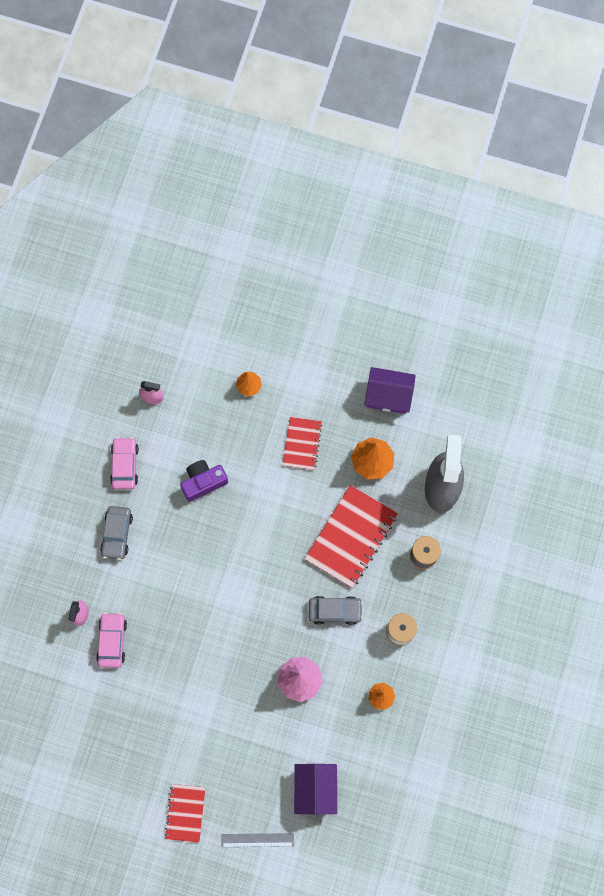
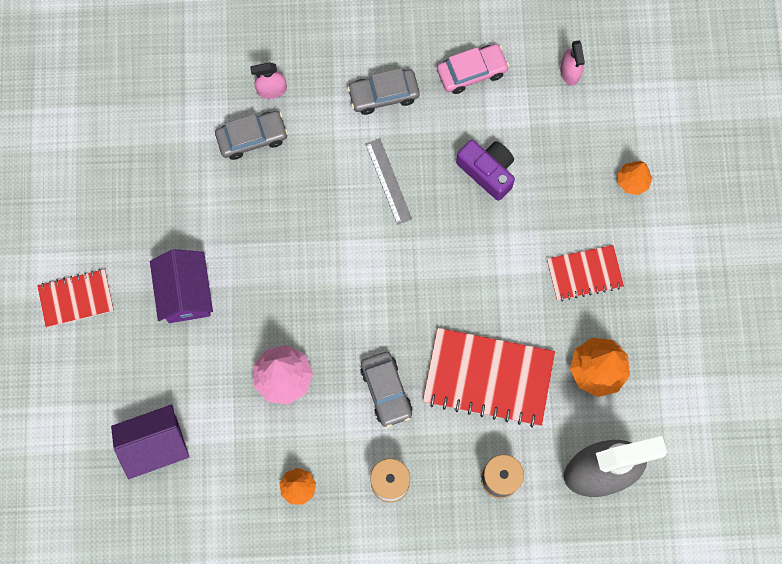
camera: 70 degrees right, 0 degrees up
pink car [96,612,127,668] -> grey car [215,111,288,160]
grey ruler [222,833,294,847] -> grey ruler moved to [365,138,412,225]
purple house [364,367,416,414] -> purple house moved to [150,249,213,323]

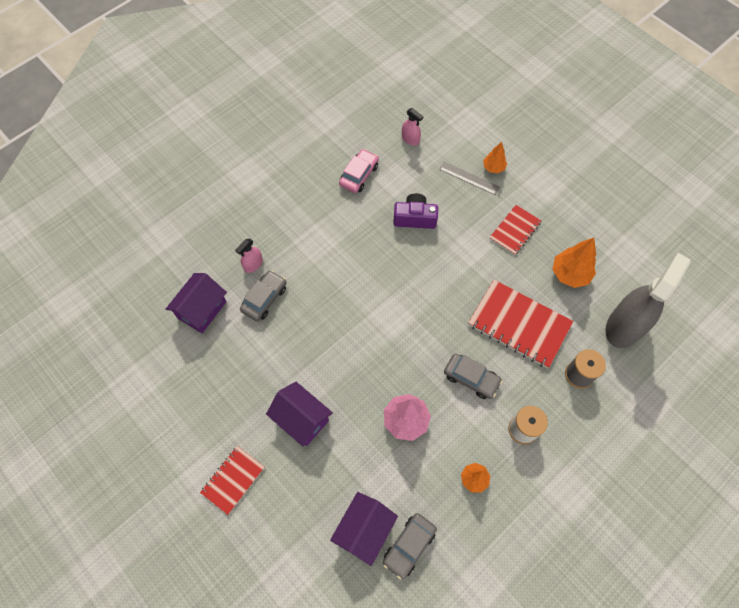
camera: 40 degrees left, 10 degrees down
grey car [347,68,420,115] -> grey car moved to [383,513,437,580]
grey ruler [365,138,412,225] -> grey ruler moved to [439,162,500,195]
red notebook [423,328,555,427] -> red notebook turned 60 degrees clockwise [468,280,573,368]
none -> purple house [166,273,227,333]

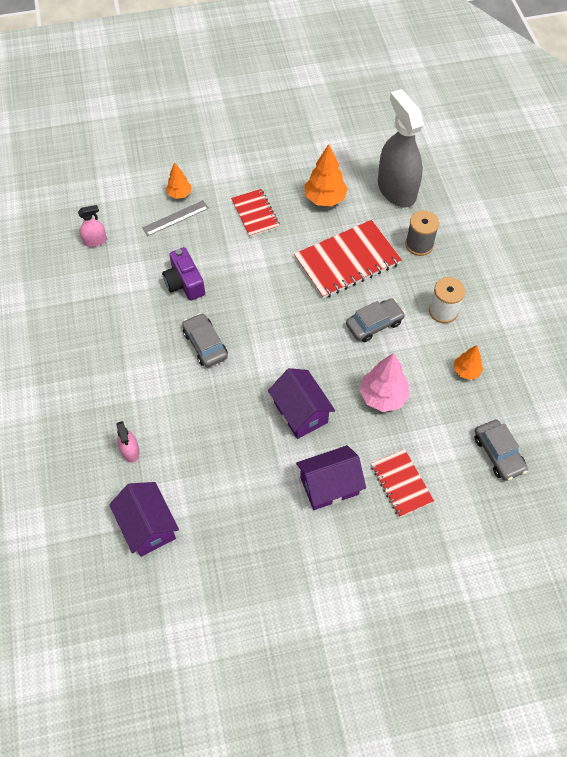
camera: 60 degrees left, 5 degrees down
red notebook [200,446,265,515] -> red notebook moved to [371,449,434,517]
grey car [240,270,287,321] -> grey car moved to [182,313,228,367]
purple house [330,492,398,566] -> purple house moved to [268,368,335,439]
pink car [339,149,379,193] -> none
purple camera [393,193,438,229] -> purple camera turned 60 degrees counterclockwise [162,247,205,301]

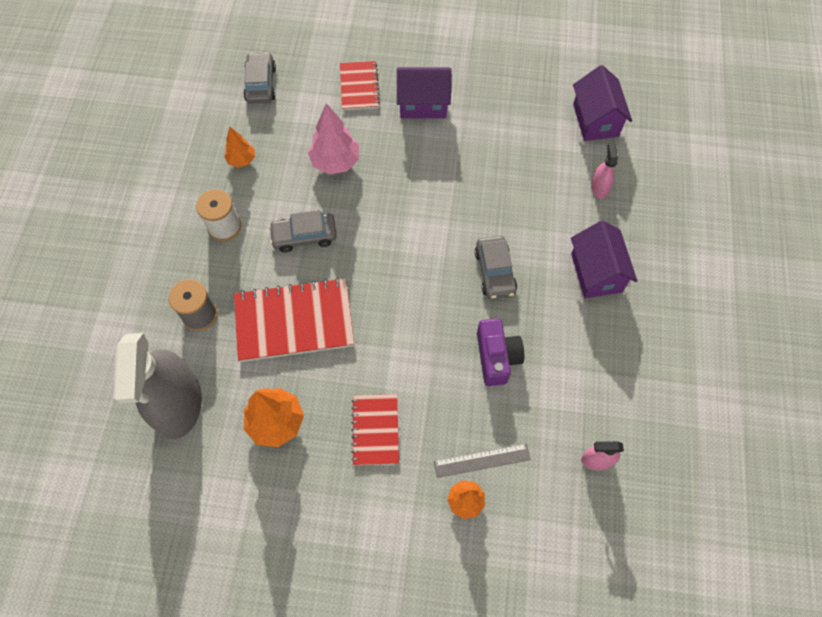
camera: 160 degrees left, 5 degrees up
purple house [268,368,335,439] -> purple house moved to [571,220,637,299]

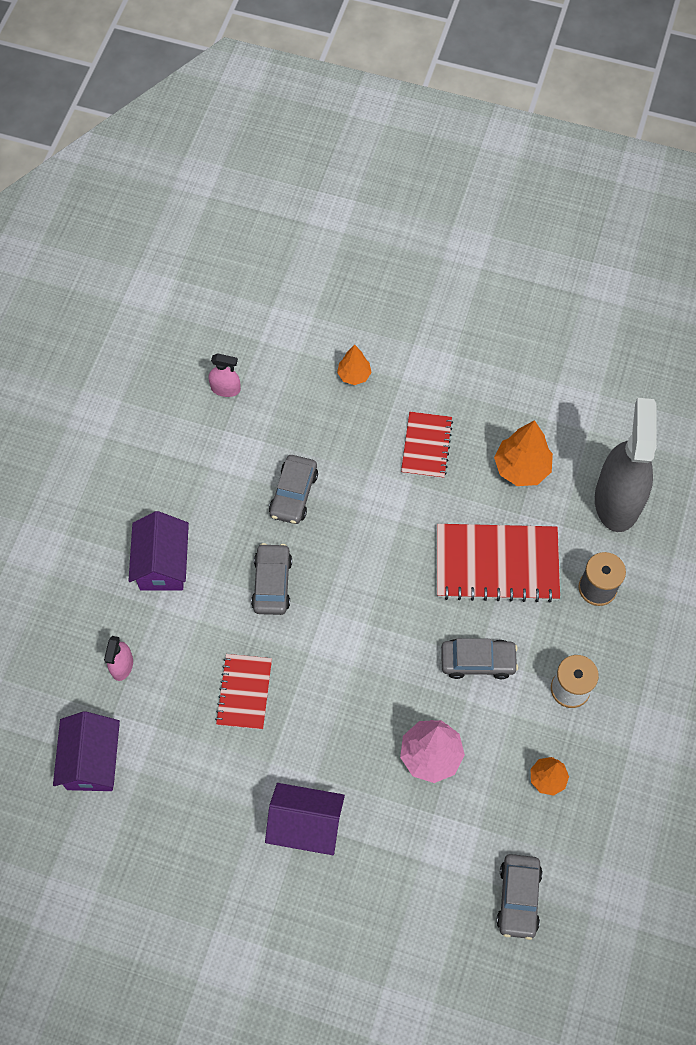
camera: 170 degrees left, 0 degrees up
red notebook [340,61,380,110] -> red notebook moved to [215,654,272,730]
grey ruler [434,444,531,478] -> none
purple camera [477,318,524,386] -> grey car [269,455,318,524]

